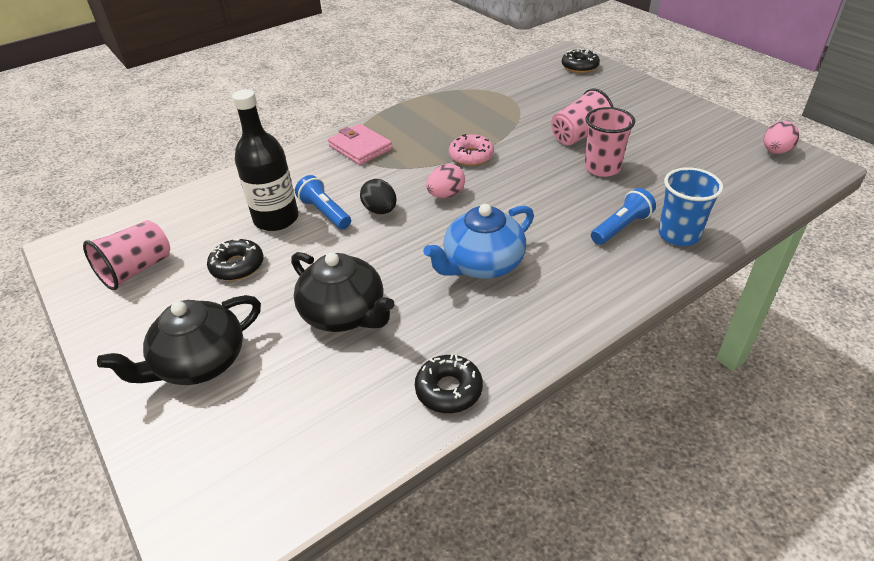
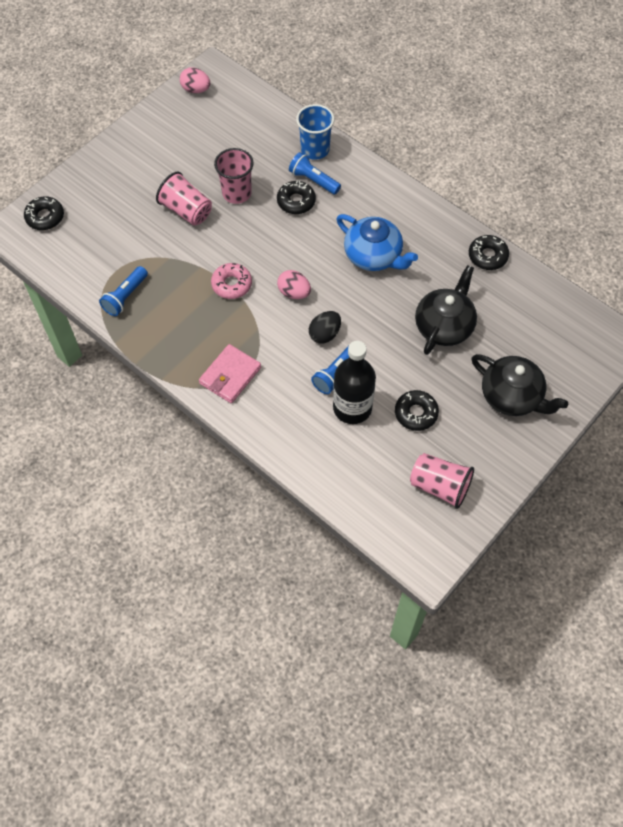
camera: 105 degrees left, 20 degrees up
none -> blue flashlight [99,266,148,316]
none -> black donut [277,181,316,214]

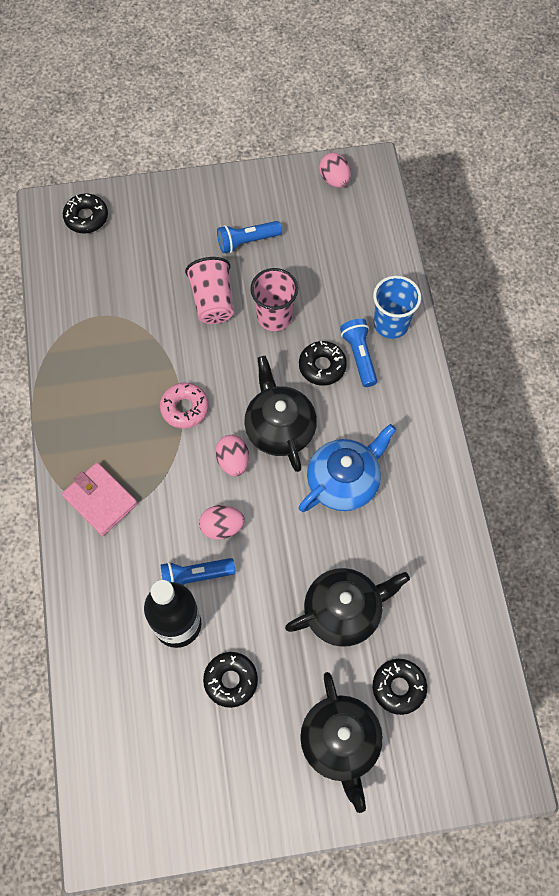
camera: 40 degrees right, 5 degrees up
blue flashlight [99,266,148,316] -> blue flashlight moved to [217,221,282,253]
pink wallet [199,344,261,403] -> pink wallet turned 60 degrees clockwise [62,462,138,536]
black egg [309,311,341,344] -> pink egg [199,505,245,540]
blue teapot [336,214,418,271] -> blue teapot turned 120 degrees counterclockwise [299,424,396,512]
pink cup [410,453,474,509] -> none
black donut [469,235,509,270] -> black donut moved to [372,659,427,715]
none -> black teapot [244,356,317,472]

